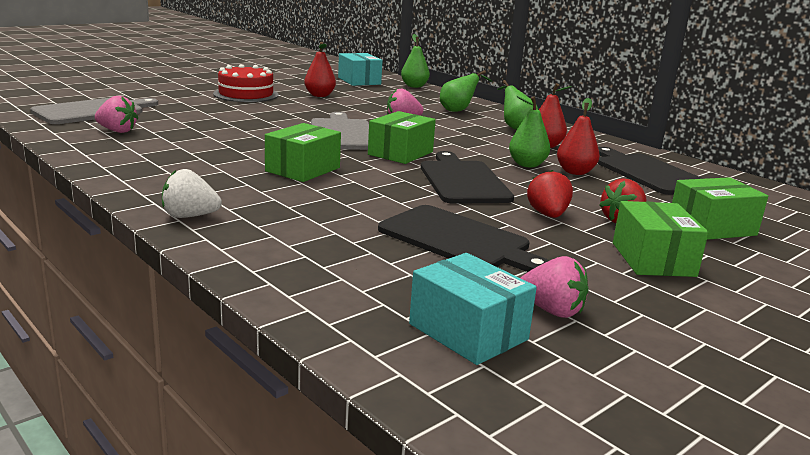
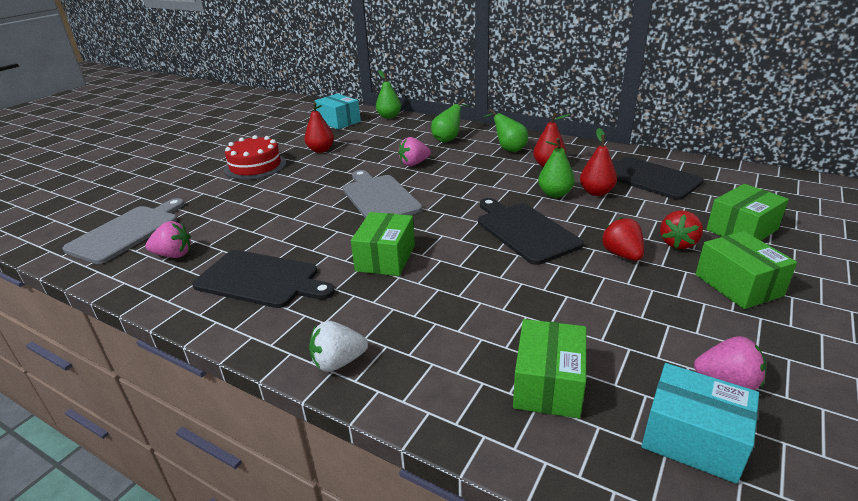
camera: 15 degrees left, 10 degrees up
green box [368,111,436,164] -> green box moved to [513,319,586,418]
black cutting board [378,205,549,272] -> black cutting board moved to [192,250,335,308]

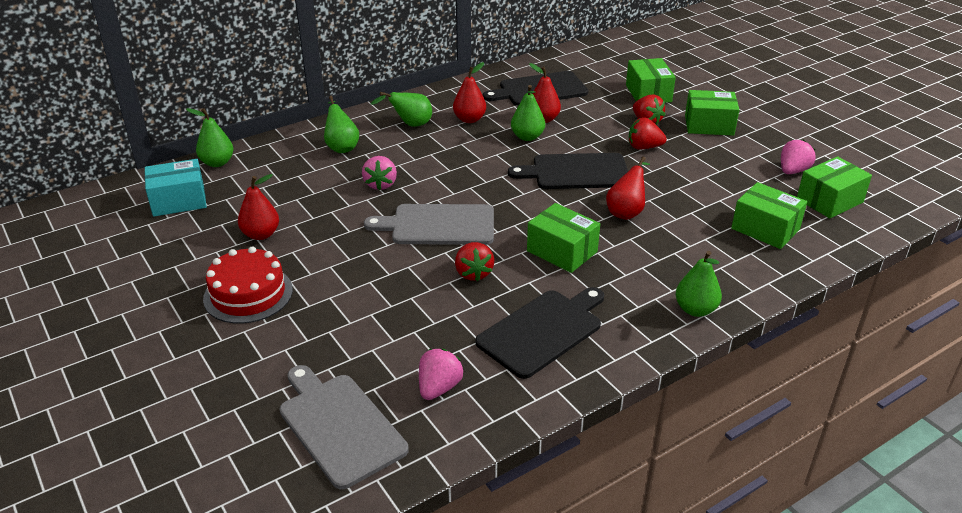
camera: 65 degrees left, 5 degrees up
white strawberry [309,321,368,372] -> green pear [676,251,722,317]
turquoise box [642,363,759,484] -> green box [797,156,872,218]
none -> red strawberry [455,242,494,281]
none -> red pear [606,156,650,220]

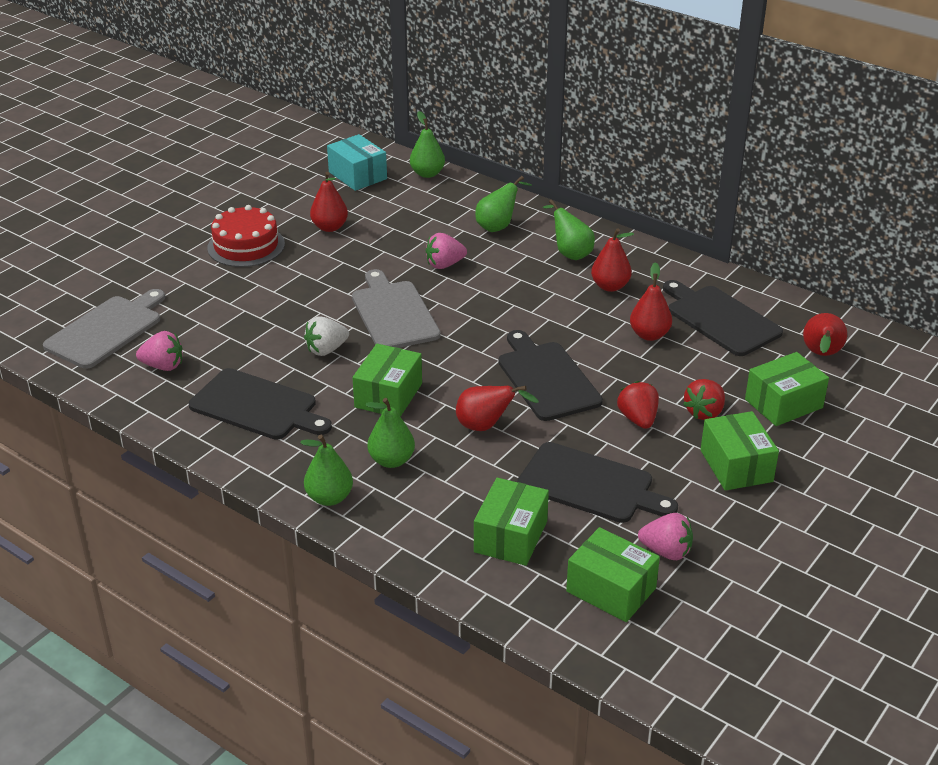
camera: 70 degrees right, 0 degrees up
red strawberry [455,242,494,281] -> white strawberry [304,316,349,356]
green pear [511,85,545,141] -> green pear moved to [366,398,415,468]
none -> black cutting board [517,442,678,523]
none -> red pear [803,313,847,356]

